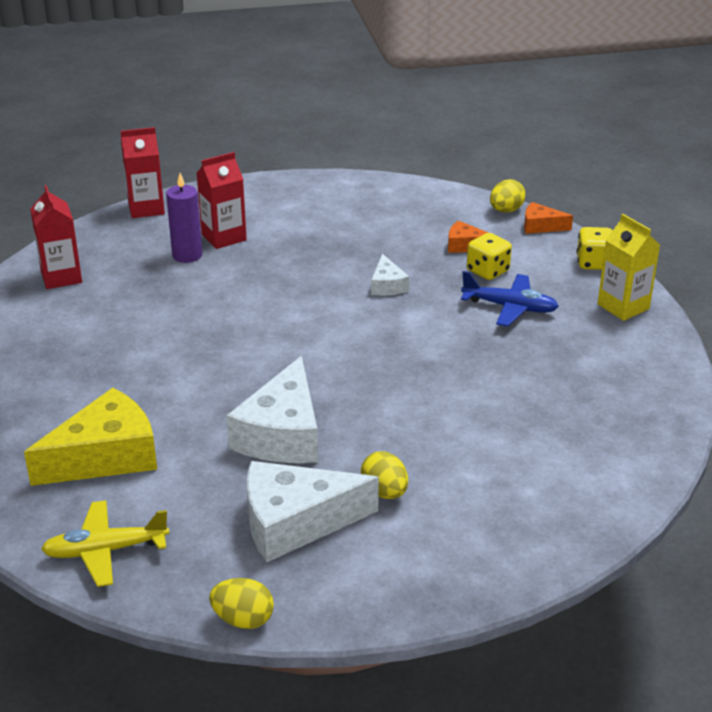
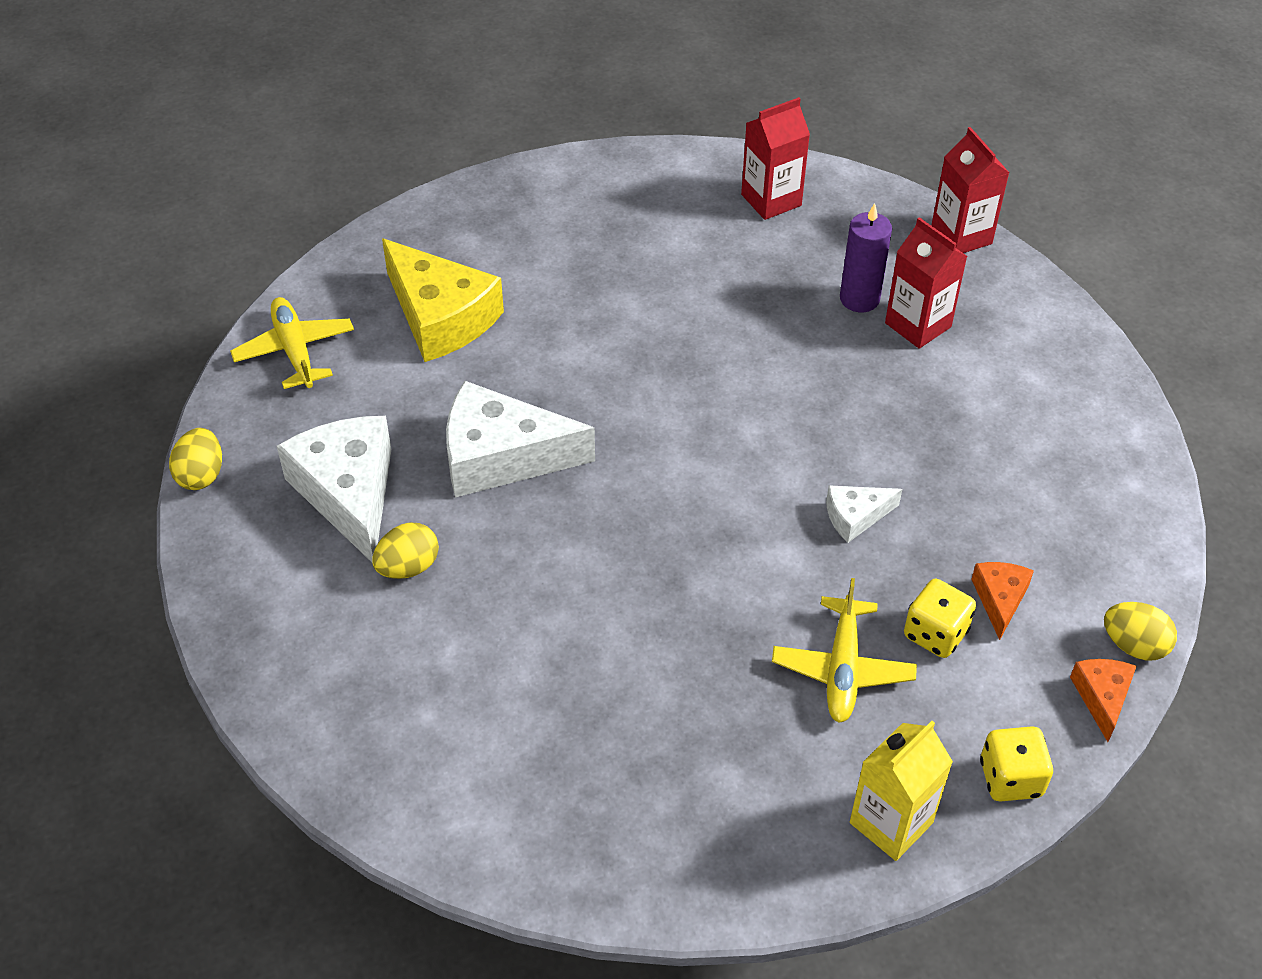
camera: 80 degrees right, 15 degrees up
blue plane [461,271,559,327] -> yellow plane [772,578,917,723]

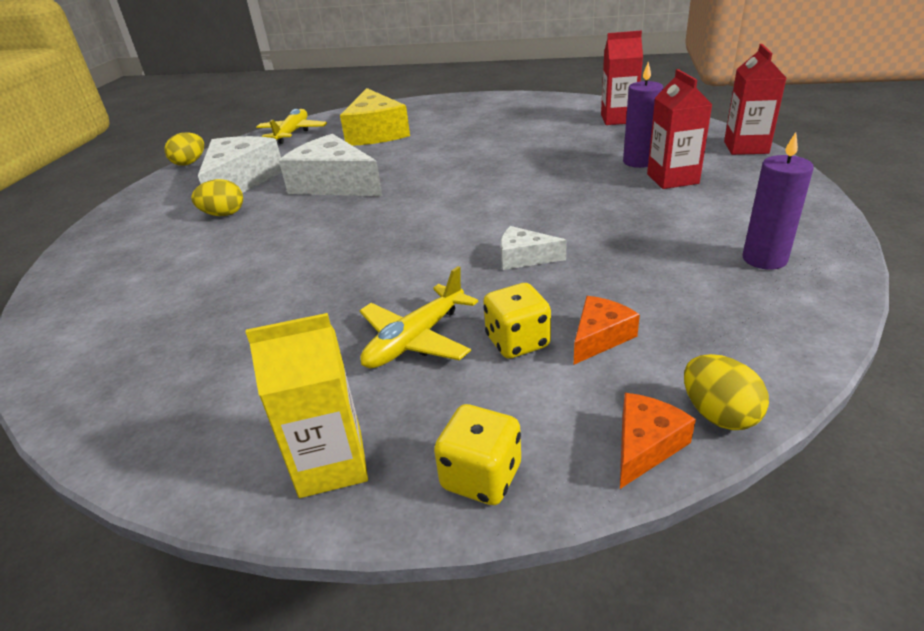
camera: 35 degrees right, 15 degrees down
none -> purple candle [742,132,814,270]

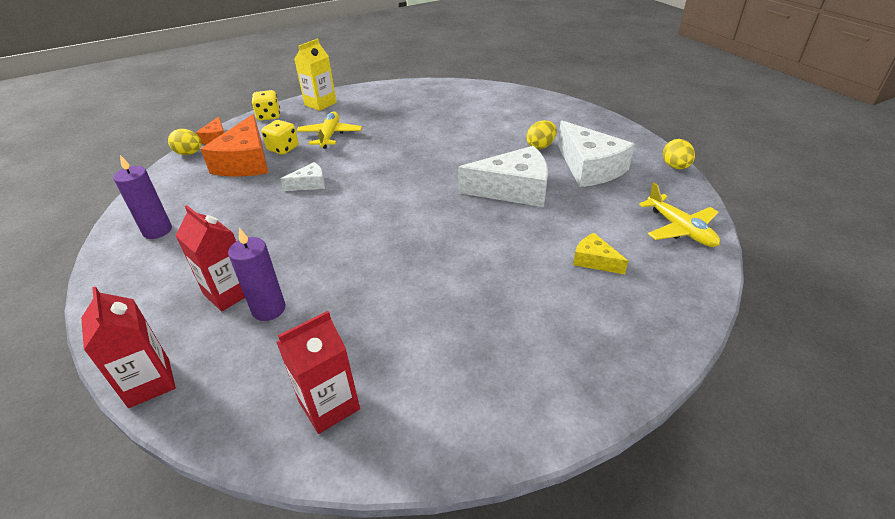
camera: 140 degrees right, 5 degrees up
yellow cheese [340,88,410,146] -> yellow cheese [573,233,628,274], size x0.49
orange cheese [574,296,640,364] -> orange cheese [201,114,269,177], size x2.03

